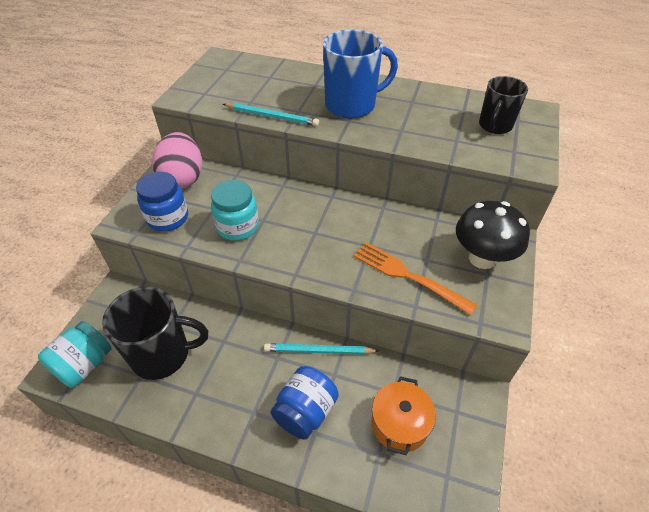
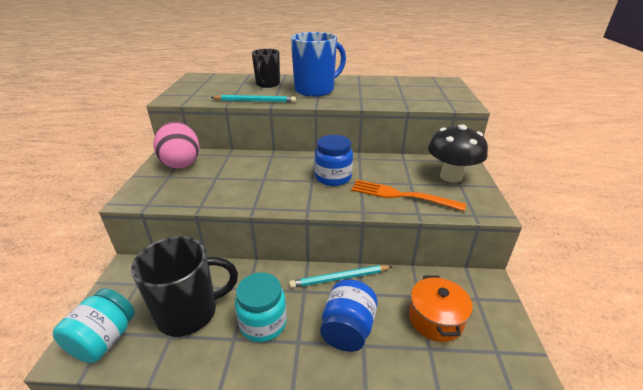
camera: 15 degrees left, 15 degrees down
blue jar [136,172,188,232] -> blue jar moved to [315,135,353,186]
turquoise jar [211,180,259,241] -> turquoise jar moved to [235,272,287,342]
black mug [479,76,528,134] -> black mug moved to [252,49,280,88]

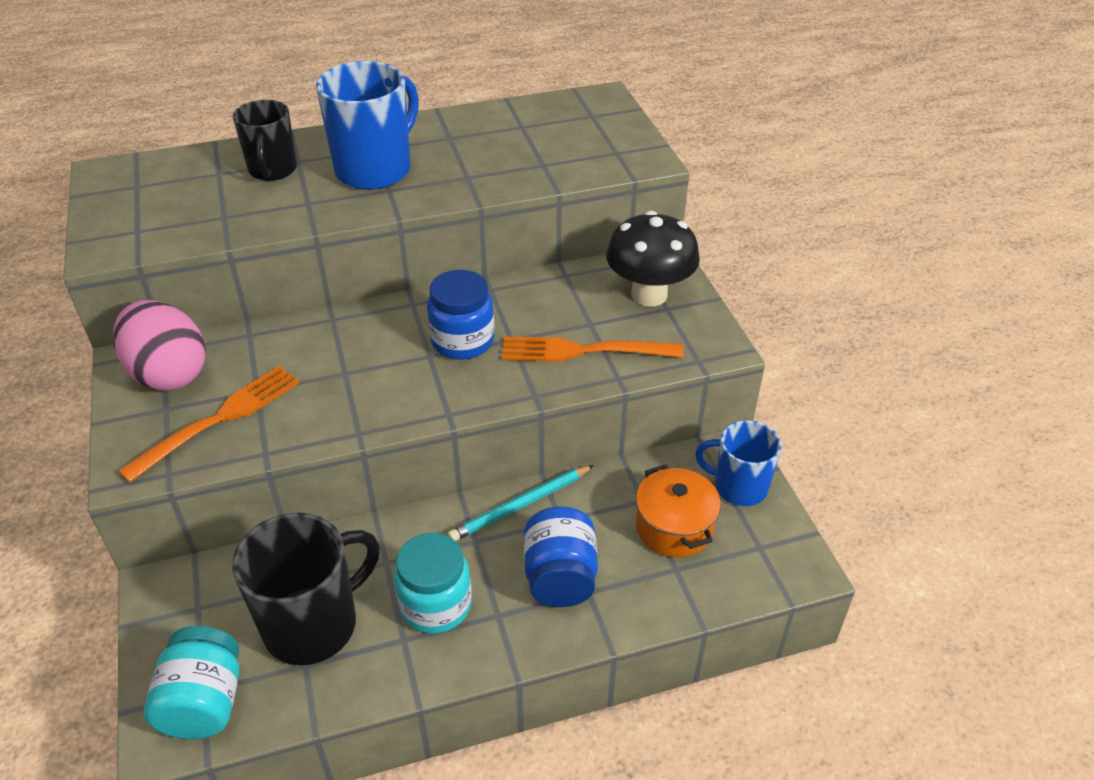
camera: 20 degrees left, 10 degrees up
turquoise pencil [211,95,296,102] -> none
none -> orange fork [118,366,300,482]
none -> blue mug [695,420,782,506]

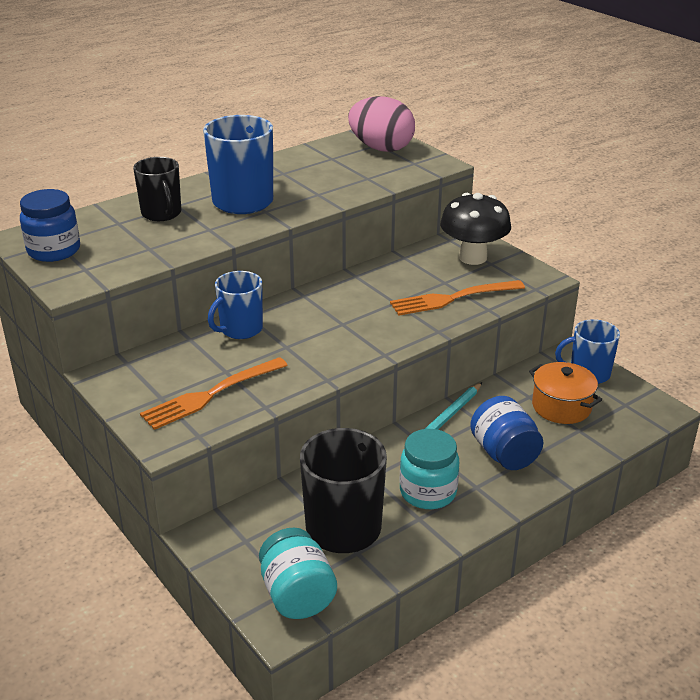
camera: 20 degrees left, 10 degrees down
pink egg [113,300,205,391] -> pink egg moved to [348,96,415,152]
orange fork [118,366,300,482] -> orange fork turned 150 degrees counterclockwise [140,357,288,430]
blue jar [427,270,495,360] -> blue jar moved to [20,189,80,262]
none -> blue mug [208,271,263,339]

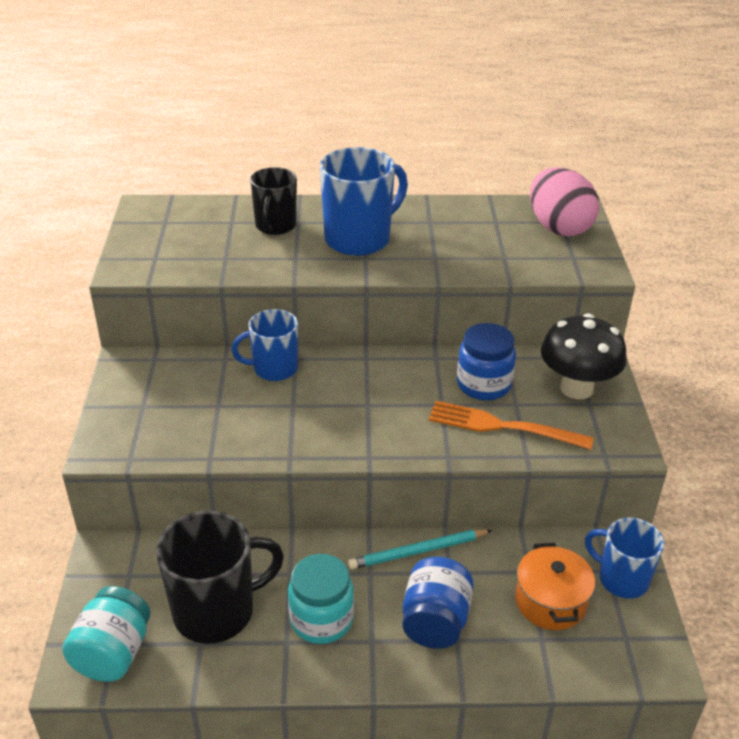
camera: 35 degrees right, 5 degrees up
blue jar [20,189,80,262] -> blue jar moved to [457,323,516,400]
orange fork [140,357,288,430] -> none

